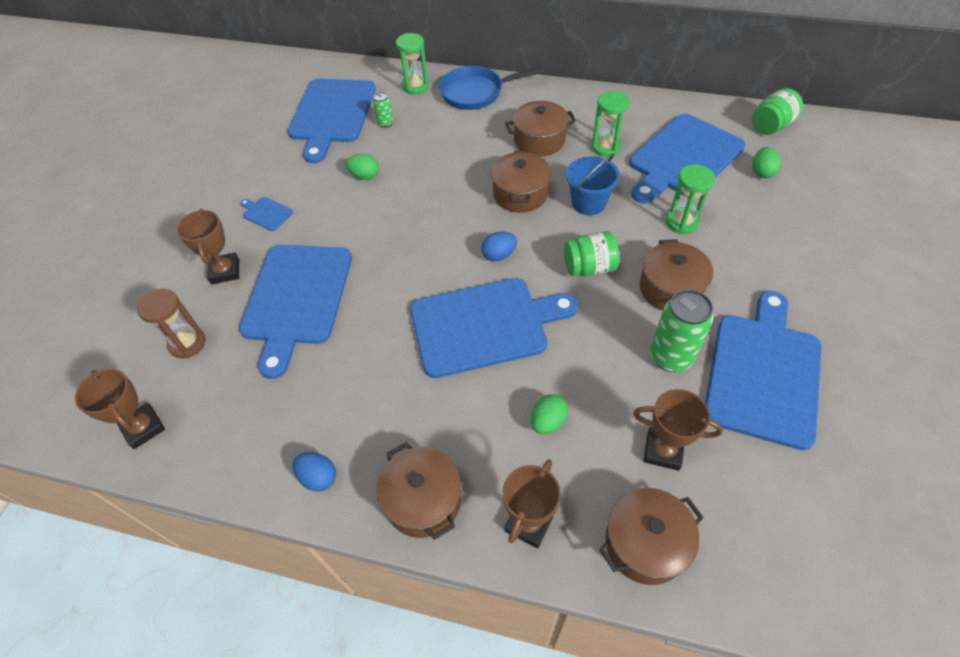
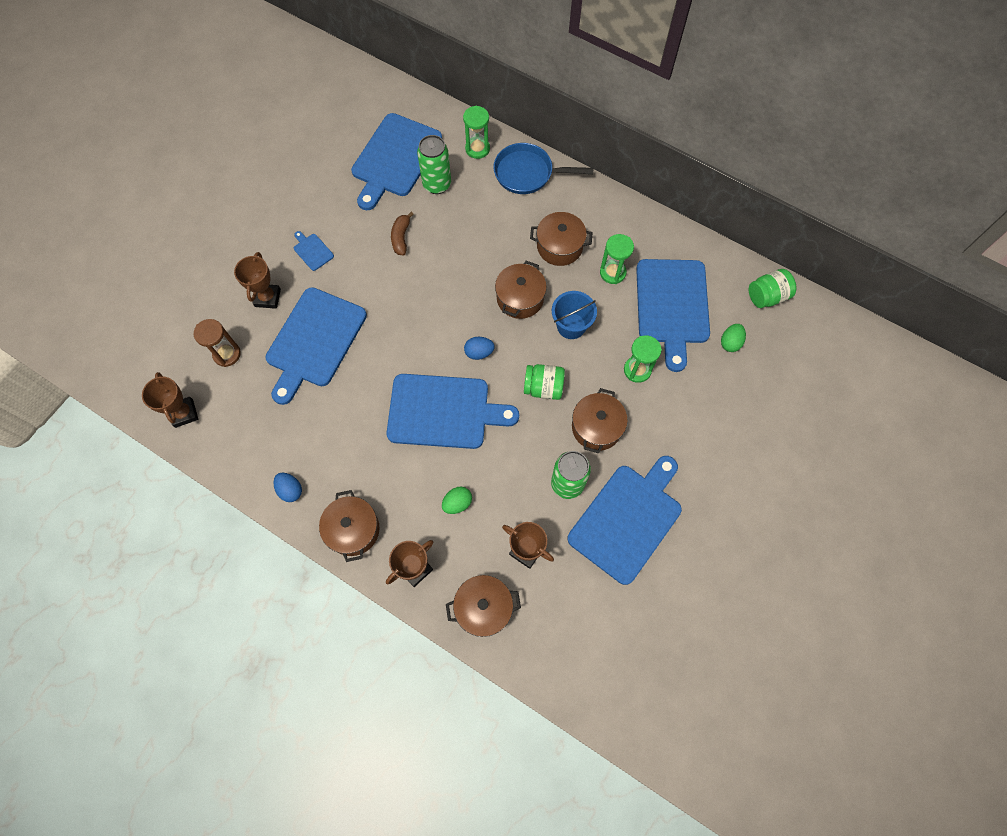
camera: 15 degrees right, 15 degrees up
green egg [346,154,379,180] -> brown banana [391,212,414,255]
green can [373,92,393,128] -> green can [417,135,451,194], size x2.00
blue cutting board [629,114,746,204] -> blue cutting board turned 60 degrees counterclockwise [636,259,710,372]

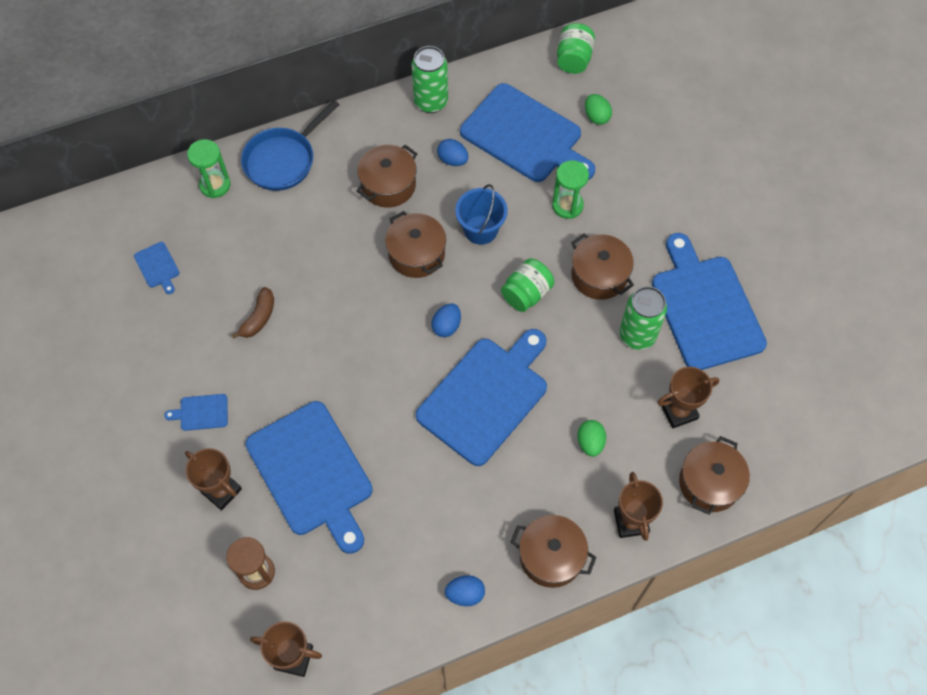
camera: 55 degrees left, 5 degrees down
blue cutting board [351,113,442,210] -> blue cutting board [134,242,180,294], size x0.40
brown banana [391,212,414,255] -> brown banana turned 105 degrees counterclockwise [231,287,274,339]
green can [417,135,451,194] -> green can moved to [411,46,448,113]
green hourglass [600,234,634,284] -> blue egg [437,139,468,166]

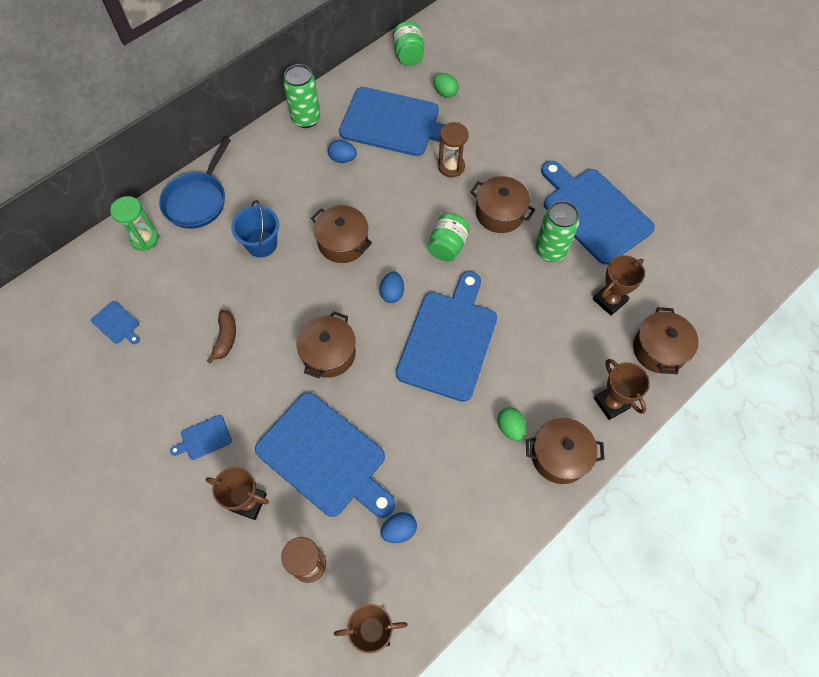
camera: 20 degrees left, 0 degrees up
brown pot [357,145,418,208] -> brown pot moved to [296,311,356,378]
blue egg [445,575,485,606] -> blue egg moved to [380,512,417,543]
blue bucket [455,184,508,245] -> blue bucket moved to [231,200,279,257]
green hourglass [552,160,589,219] -> brown hourglass [438,122,468,177]
green egg [577,420,606,457] -> green egg moved to [498,407,526,441]

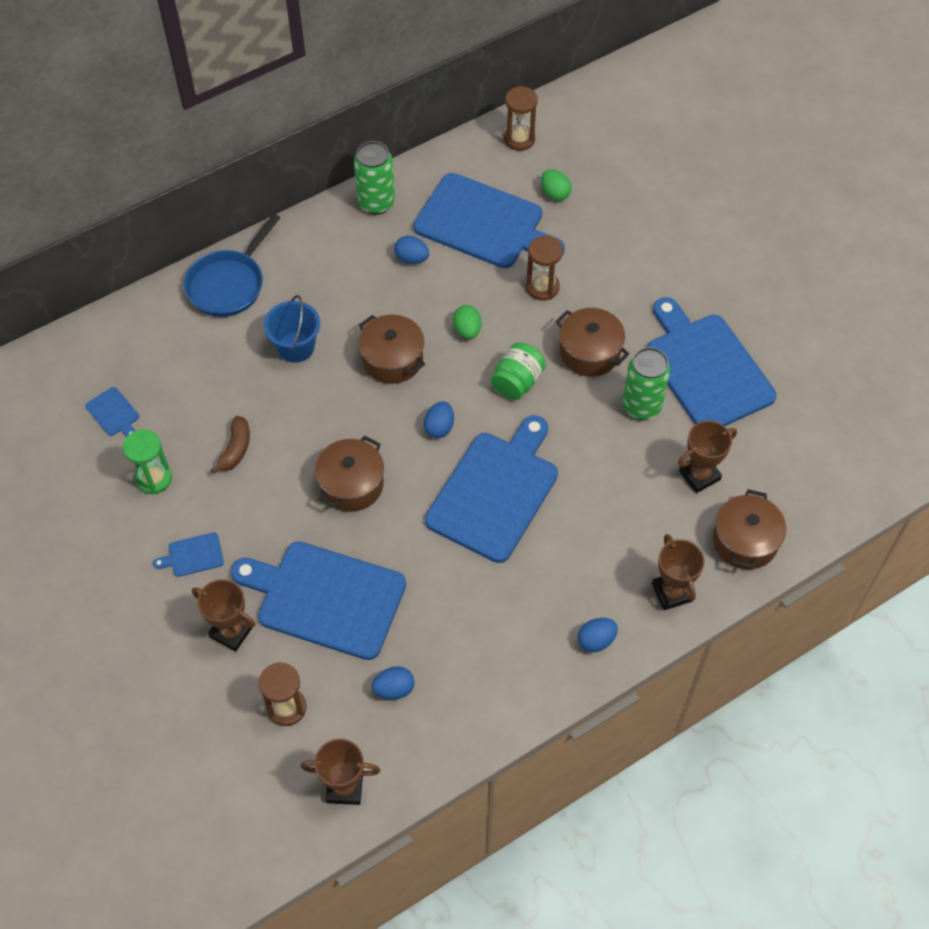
camera: 10 degrees right, 5 degrees down
green hourglass [110,196,158,251] -> green hourglass moved to [123,429,172,495]
blue cutting board [255,392,395,518] -> blue cutting board turned 150 degrees clockwise [231,541,406,660]
green jar [393,21,424,66] -> brown hourglass [504,86,538,151]
green egg [498,407,526,441] -> green egg moved to [453,305,481,339]
brown pot [526,418,605,484] -> blue egg [578,618,618,652]

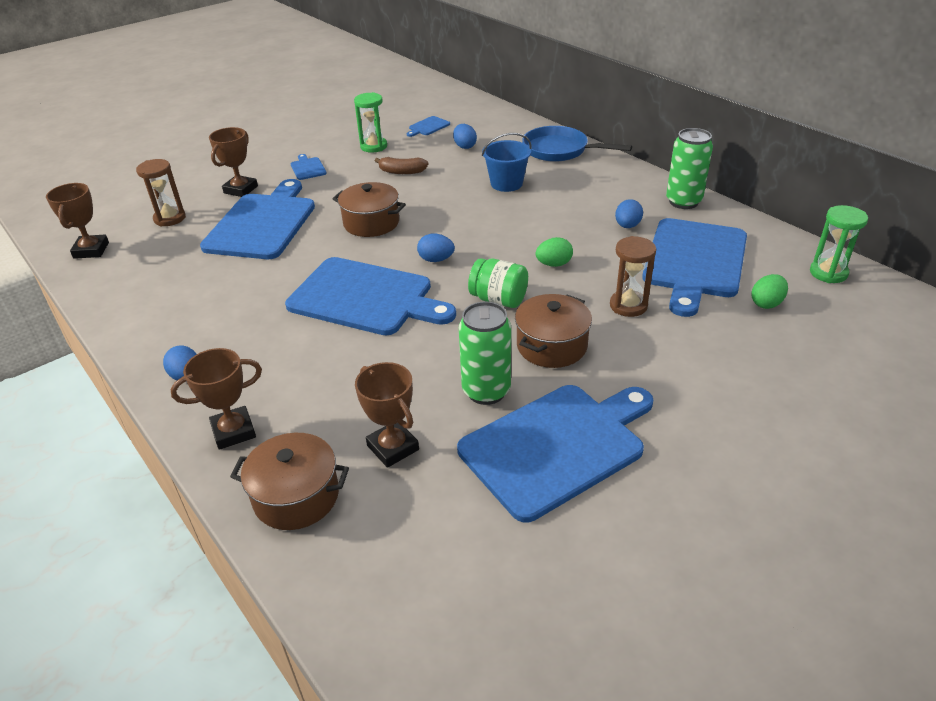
camera: 85 degrees right, 20 degrees down
brown pot [359,315,425,384] -> none
blue egg [372,666,415,700] -> blue egg moved to [453,124,477,149]
brown hourglass [504,86,538,151] -> green hourglass [810,205,868,283]

